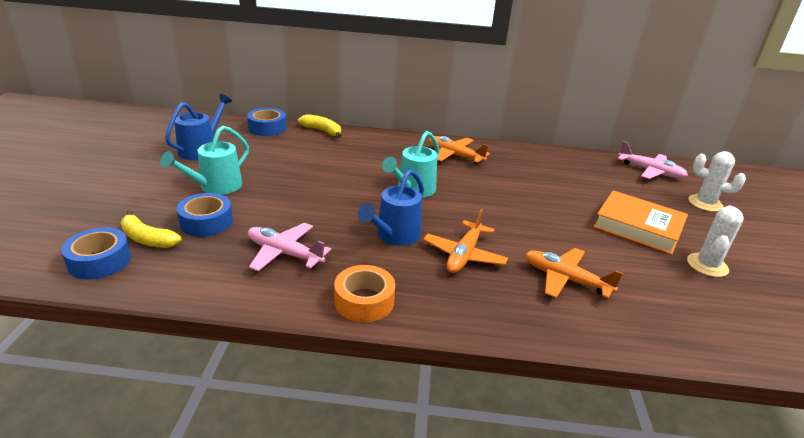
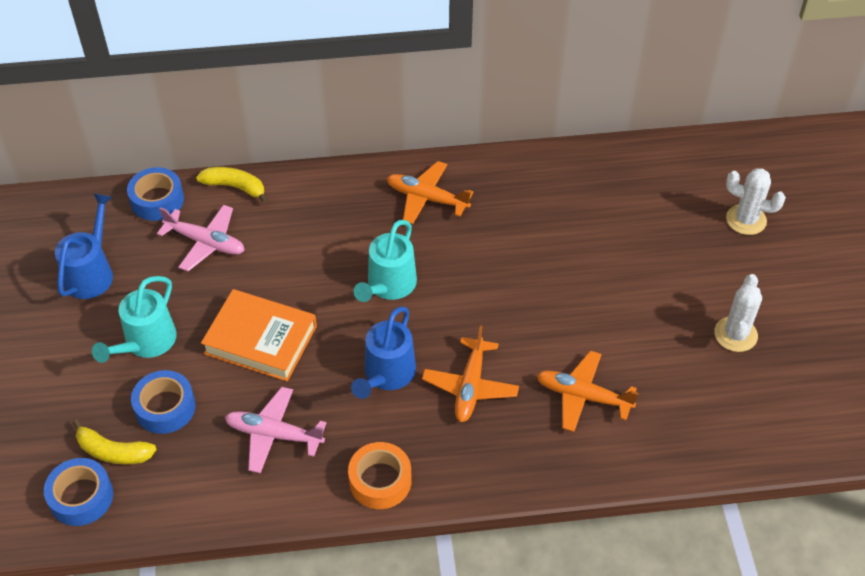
camera: 10 degrees left, 20 degrees up
orange book [593,190,688,255] -> orange book moved to [201,289,317,381]
pink plane [618,141,688,179] -> pink plane moved to [157,205,245,271]

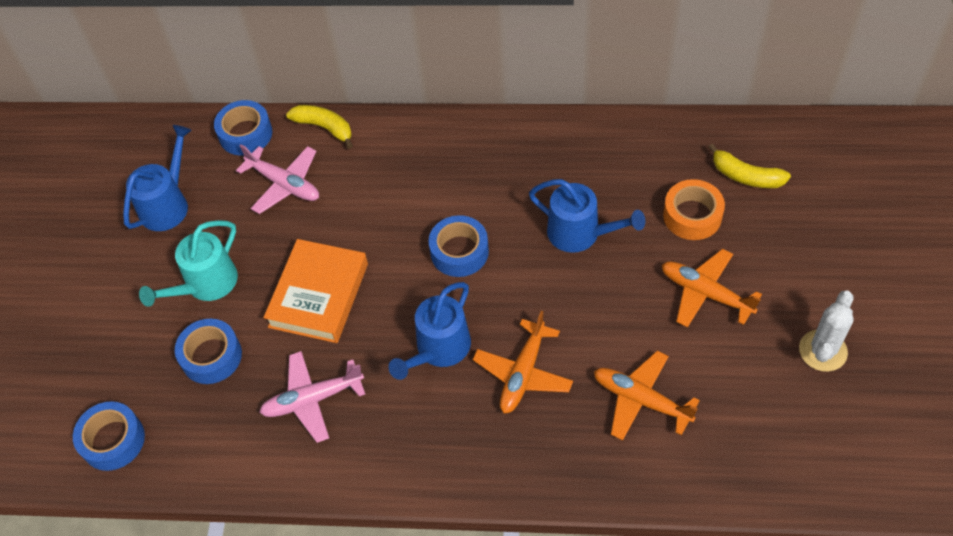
camera: 15 degrees right, 5 degrees up
yellow banana [73,419,157,464] -> yellow banana moved to [709,144,791,188]
orange book [201,289,317,381] -> orange book turned 75 degrees clockwise [263,239,368,343]
pink plane [225,387,326,473] -> pink plane turned 45 degrees counterclockwise [259,351,365,443]
orange tape [348,442,412,509] -> orange tape moved to [663,179,725,240]
turquoise watering can [354,220,417,302] -> blue tape [429,215,489,277]
orange plane [387,161,474,224] -> orange plane moved to [662,249,762,328]
white cactus [726,168,786,235] -> none
none -> blue watering can [529,179,645,253]

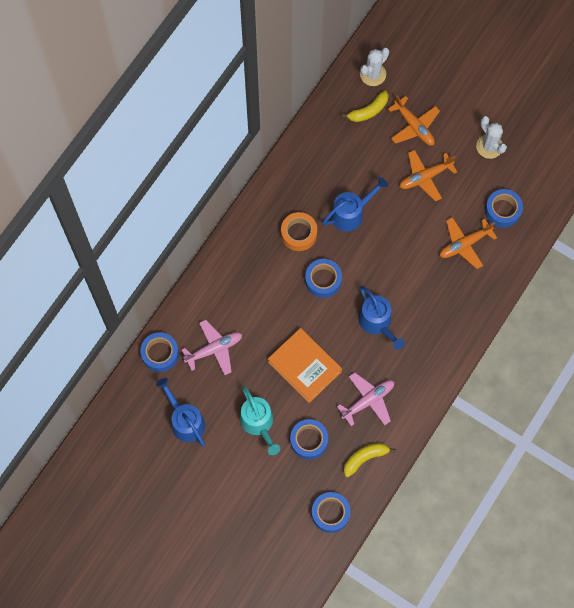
camera: 65 degrees left, 15 degrees up
pink plane [259,351,365,443] -> pink plane turned 135 degrees counterclockwise [337,373,394,426]
yellow banana [286,105,353,149] -> yellow banana moved to [344,443,396,477]
orange plane [473,311,573,414] -> orange plane moved to [388,95,440,146]
orange tape [663,179,725,240] -> orange tape moved to [281,212,317,251]
none -> white cactus [360,48,389,86]
none -> blue tape [485,189,523,228]

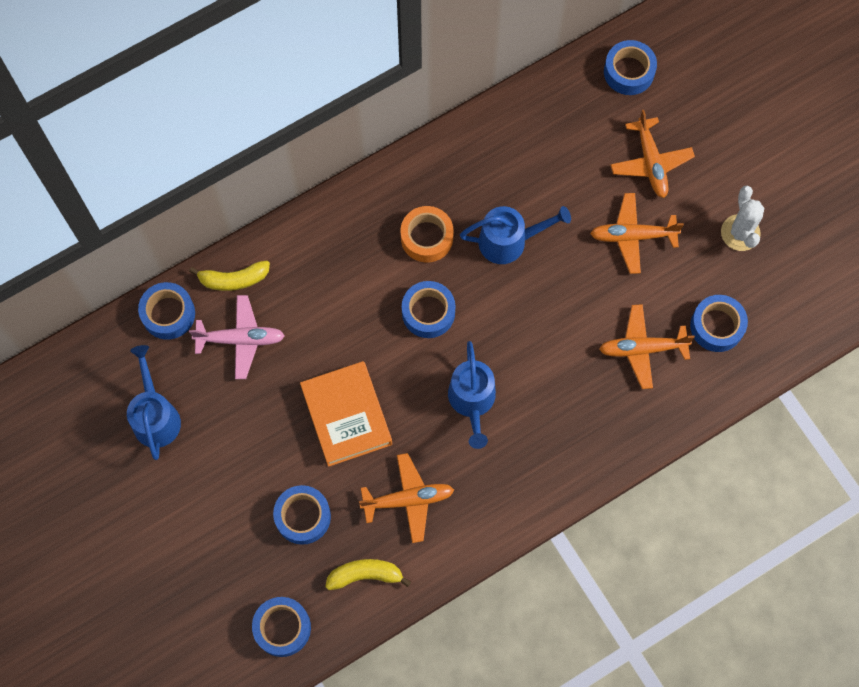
camera: 25 degrees right, 0 degrees up
turquoise watering can [240,386,280,455] -> none
pink plane [337,373,394,426] -> orange plane [359,453,454,543]
yellow banana [341,90,388,122] -> yellow banana moved to [189,261,270,291]
white cactus [360,48,389,86] -> blue tape [604,40,657,95]

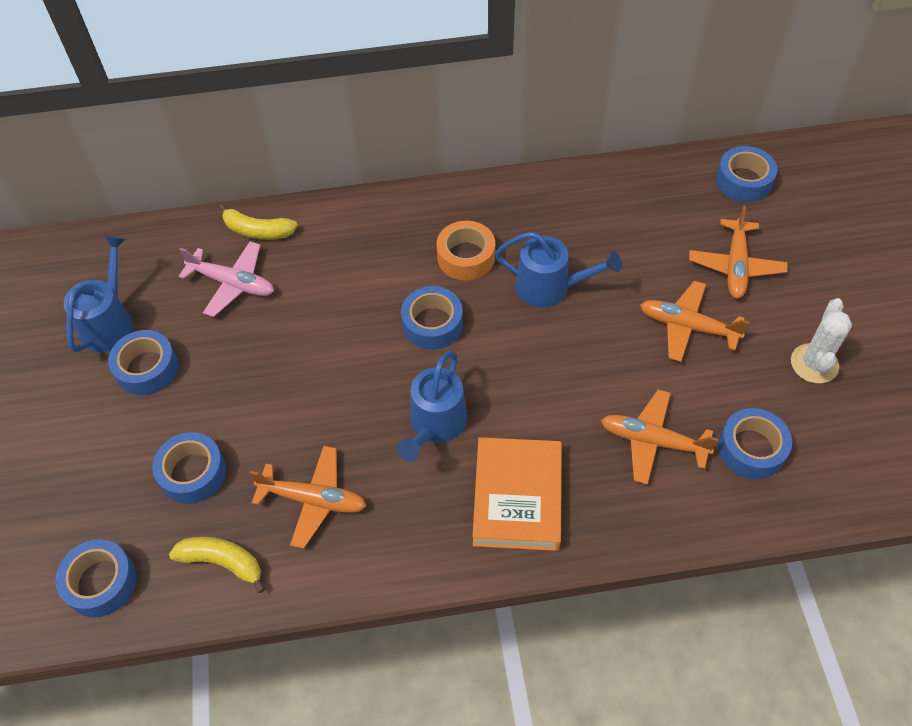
camera: 25 degrees right, 15 degrees down
blue tape [138,282,195,340] -> blue tape moved to [108,330,178,395]
orange book [300,361,392,467] -> orange book moved to [472,437,562,551]

